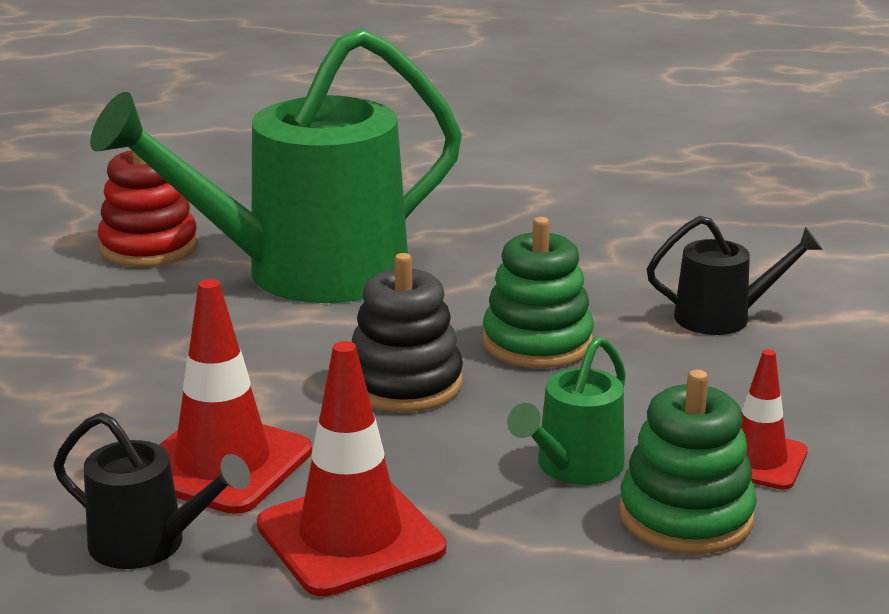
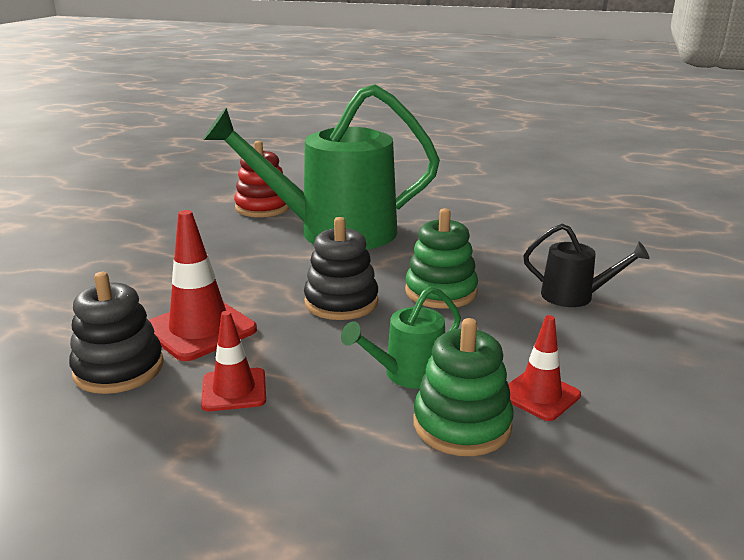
camera: 20 degrees right, 0 degrees up
black watering can [53,413,251,569] -> black stacking toy [69,272,164,394]
red traffic cone [257,341,446,596] -> red traffic cone [201,311,266,411], size x0.61

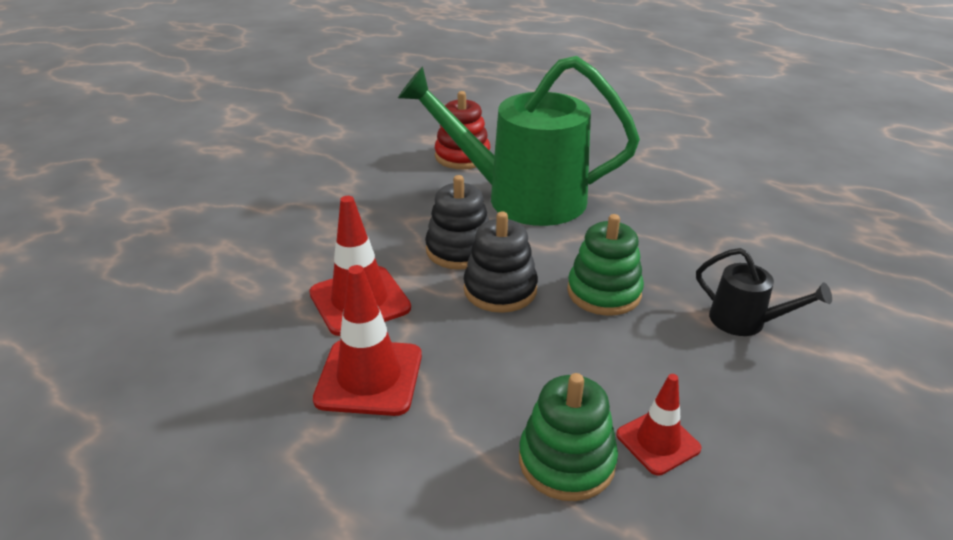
camera: 15 degrees right, 10 degrees up
black stacking toy [69,272,164,394] -> black stacking toy moved to [425,175,489,270]
red traffic cone [201,311,266,411] -> red traffic cone [313,265,422,416], size x1.63
green watering can [341,286,461,389] -> none

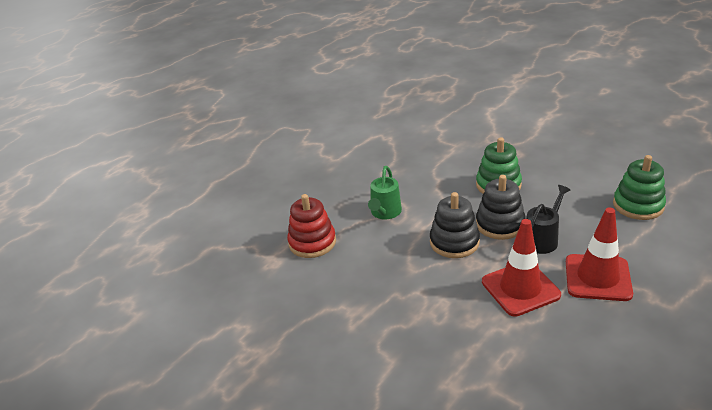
camera: 80 degrees left, 0 degrees up
green watering can [398,56,640,226] -> green watering can [368,166,402,219], size x0.43
red traffic cone [616,374,702,476] -> none
black watering can [696,248,832,336] -> black watering can moved to [526,185,570,254]

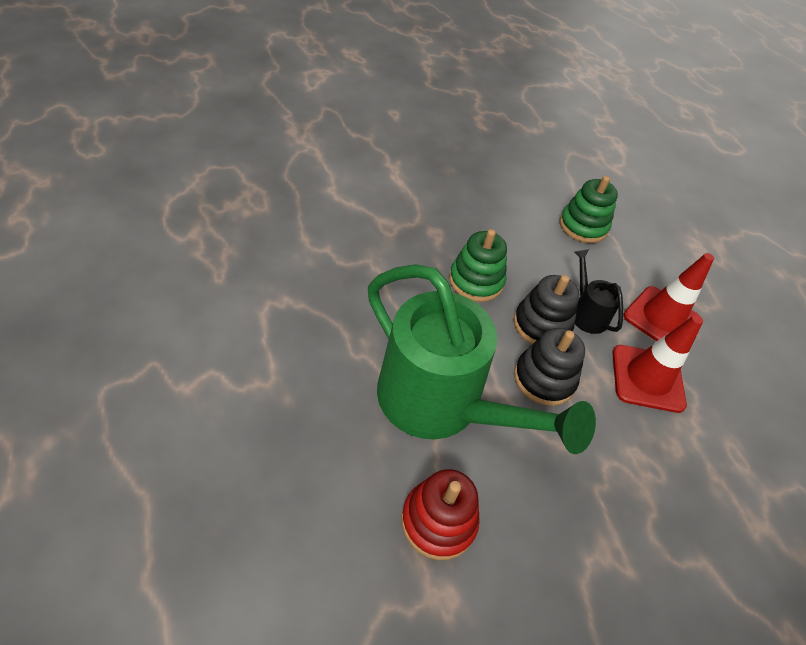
camera: 70 degrees left, 15 degrees up
green watering can [368,166,402,219] -> green watering can [368,264,596,454], size x2.31

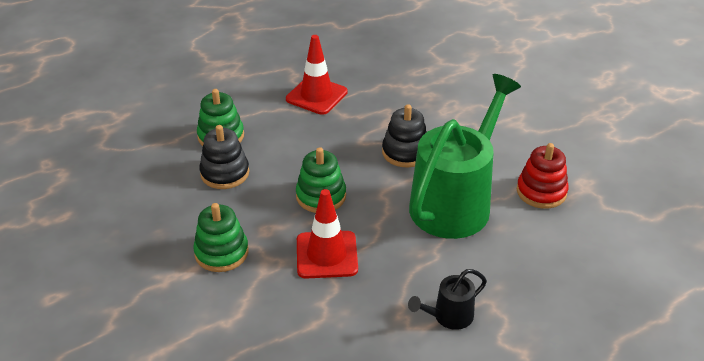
camera: 95 degrees left, 10 degrees down
black stacking toy [514,275,580,344] -> black stacking toy moved to [199,125,249,189]
black watering can [574,249,623,334] -> black watering can moved to [408,269,487,330]
red traffic cone [612,315,703,413] -> red traffic cone moved to [297,189,358,278]
none -> green stacking toy [193,203,249,272]

